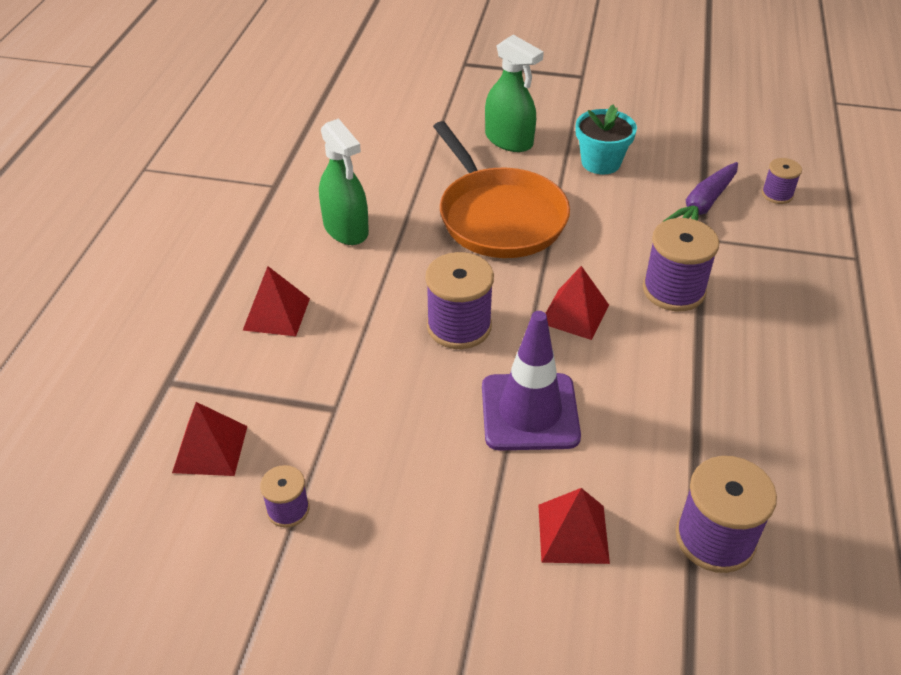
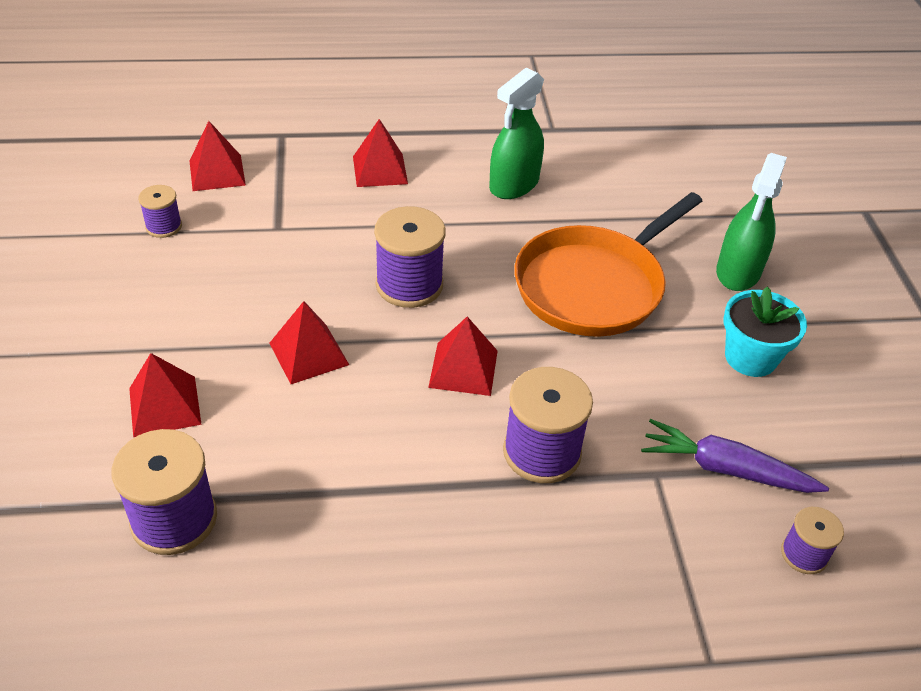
camera: 70 degrees right, 0 degrees up
purple traffic cone [482,311,581,450] -> red pyramid [269,301,349,384]

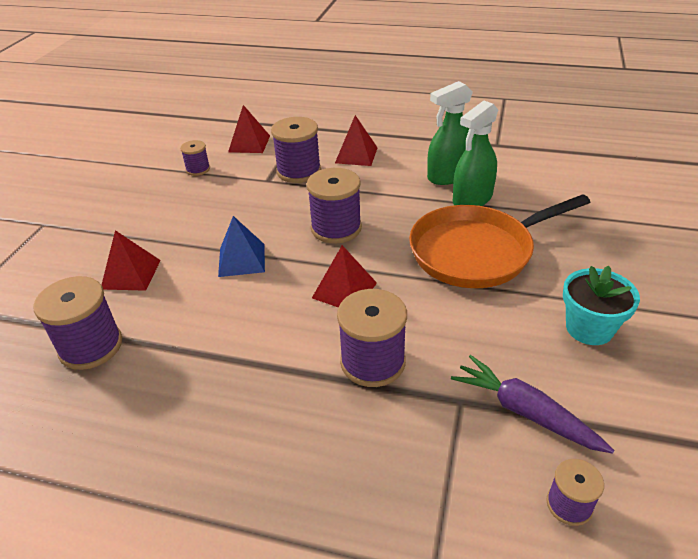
camera: 25 degrees right, 5 degrees down
red pyramid [269,301,349,384] -> blue pyramid [218,216,265,277]
green spray bottle [716,153,787,291] -> green spray bottle moved to [453,101,498,206]
none -> purple spool [271,117,321,183]

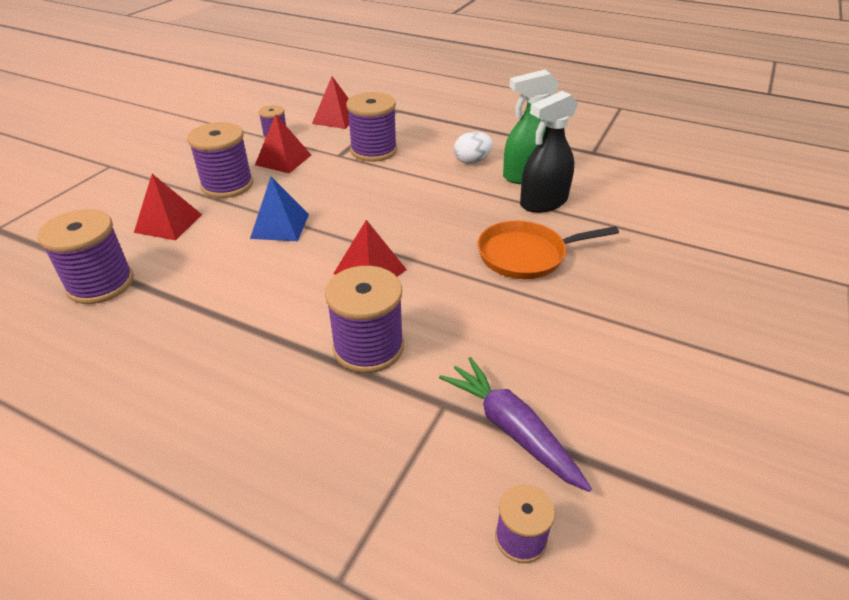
camera: 10 degrees right, 0 degrees up
purple spool [307,168,362,244] -> purple spool moved to [187,122,253,198]
red pyramid [335,115,378,166] -> red pyramid moved to [255,114,311,173]
orange pan [409,194,590,288] -> orange pan [478,220,619,279], size x0.66
green spray bottle [453,101,498,206] -> black spray bottle [520,91,578,213]
turquoise flower pot [563,266,640,345] -> none
none -> white egg [454,132,493,164]

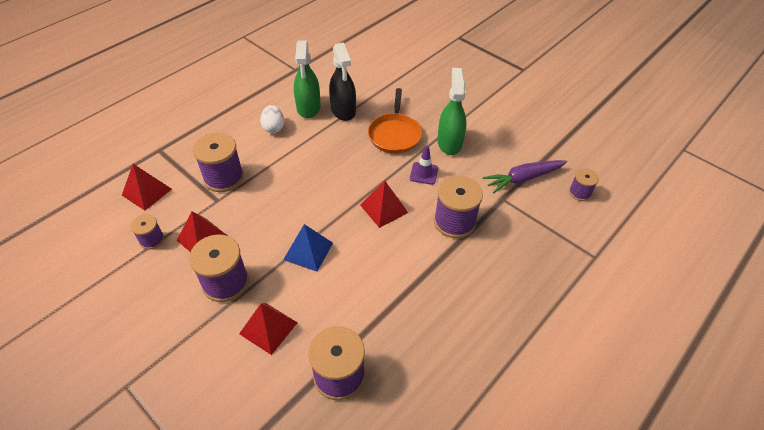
camera: 75 degrees left, 10 degrees up
none -> purple traffic cone [410,145,438,185]
none -> green spray bottle [437,68,466,155]

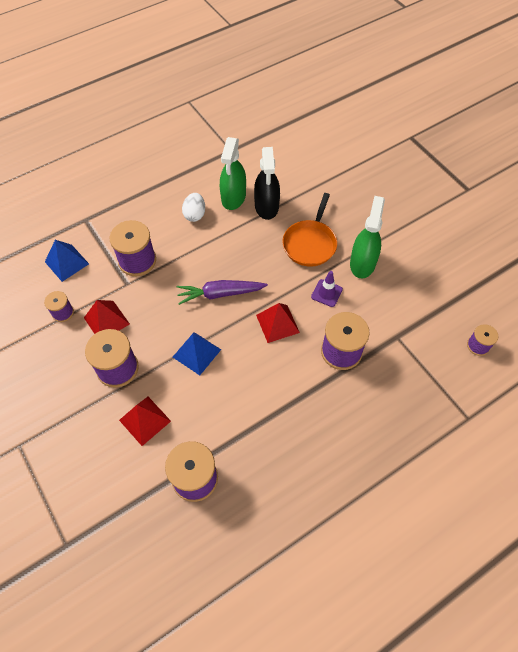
camera: 15 degrees right, 10 degrees up
red pyramid [122,164,172,211] -> blue pyramid [45,240,89,282]
purple carrot [483,160,567,194] -> purple carrot moved to [176,280,268,305]

